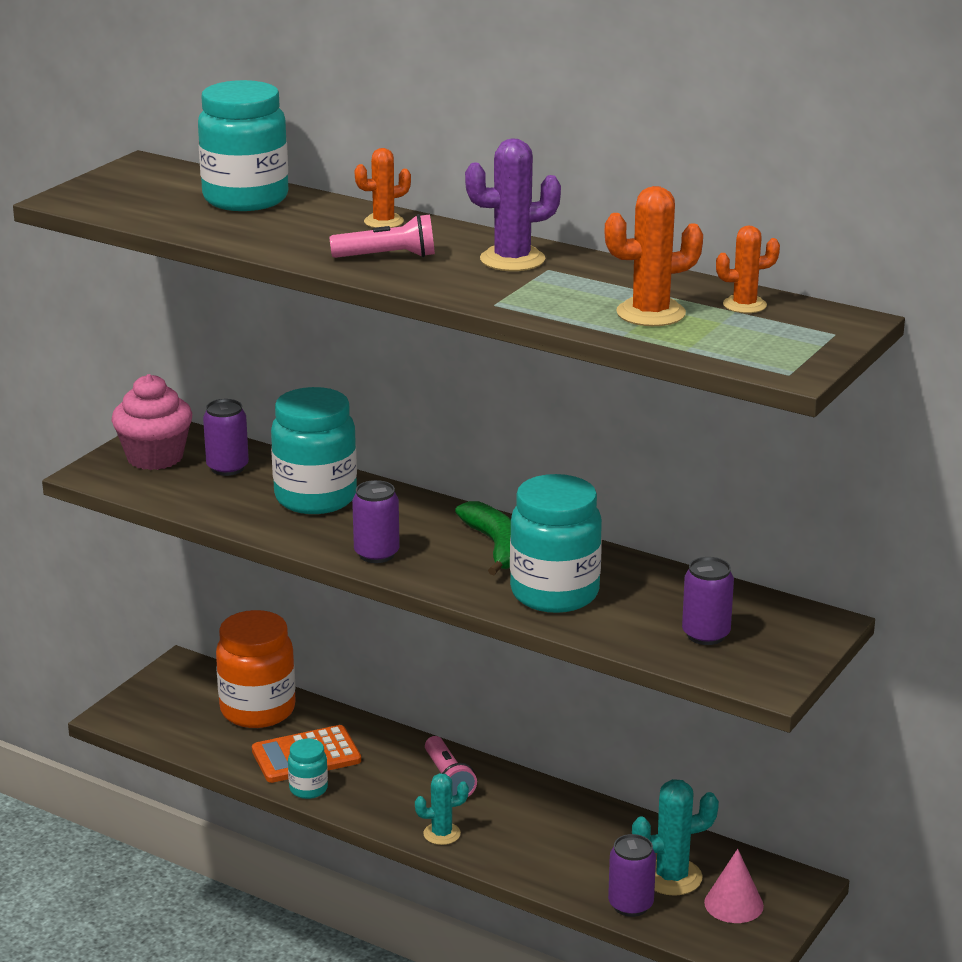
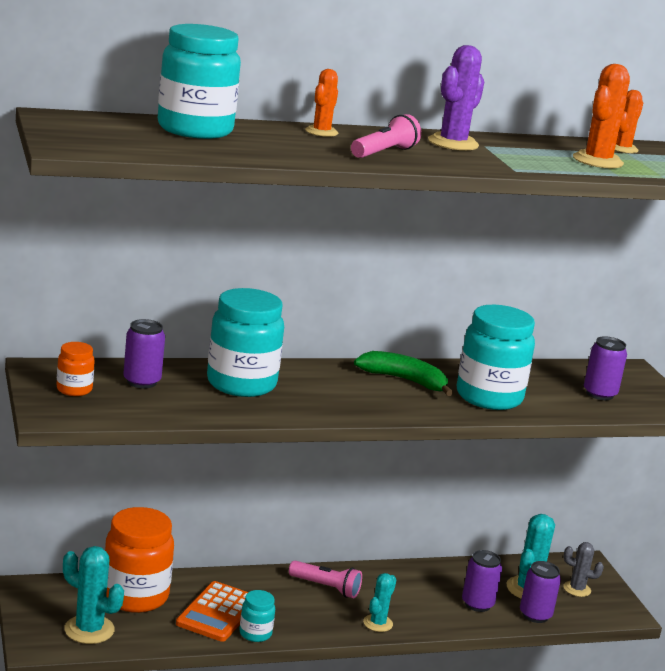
camera: 50 degrees left, 5 degrees down
pink cupcake [112,374,192,470] -> orange jar [57,342,95,396]
purple can [352,480,400,563] -> purple can moved to [462,550,502,612]
pink cone [704,849,764,923] -> grey cactus [563,542,604,597]
none -> turquoise cactus [63,546,124,644]

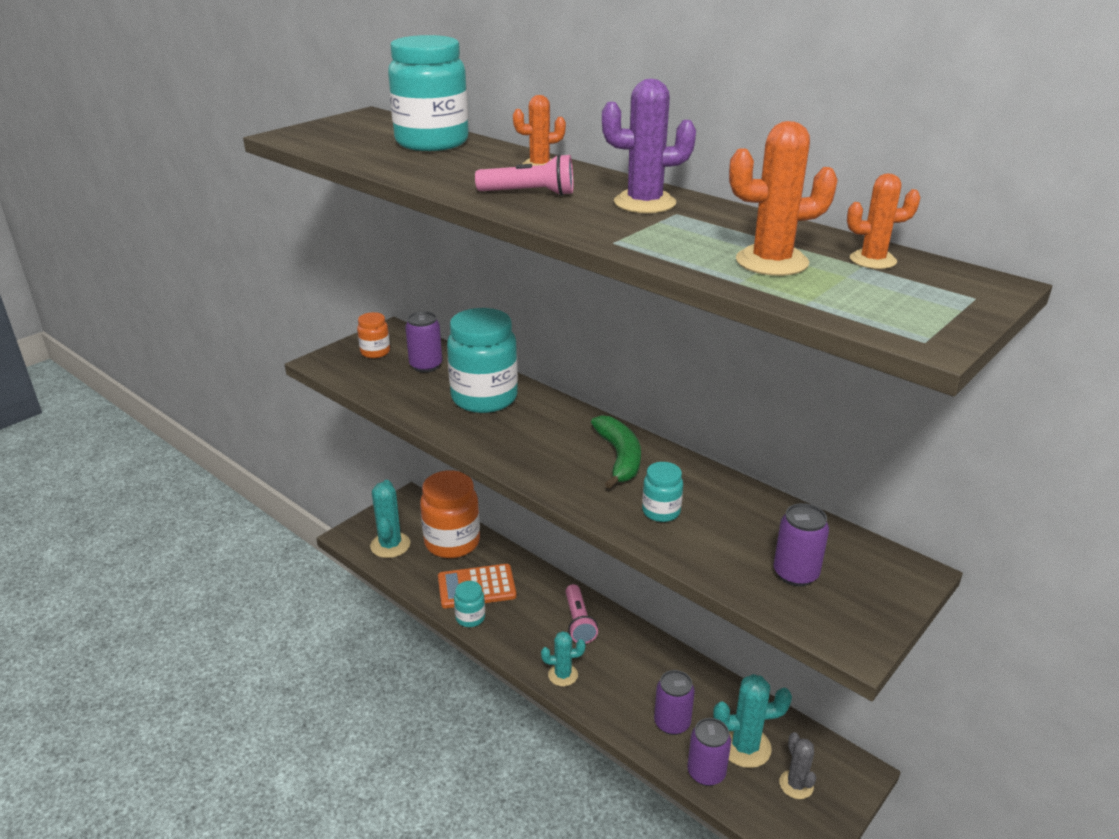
camera: 60 degrees right, 10 degrees up
turquoise jar [457,305,535,410] -> turquoise jar [642,462,683,522], size x0.48

